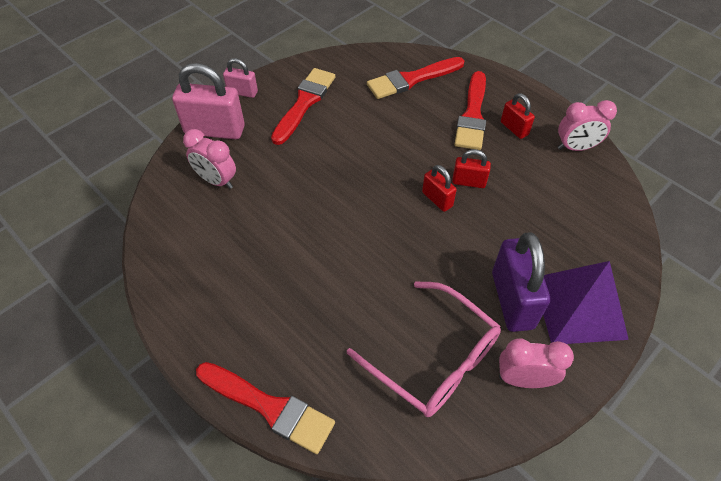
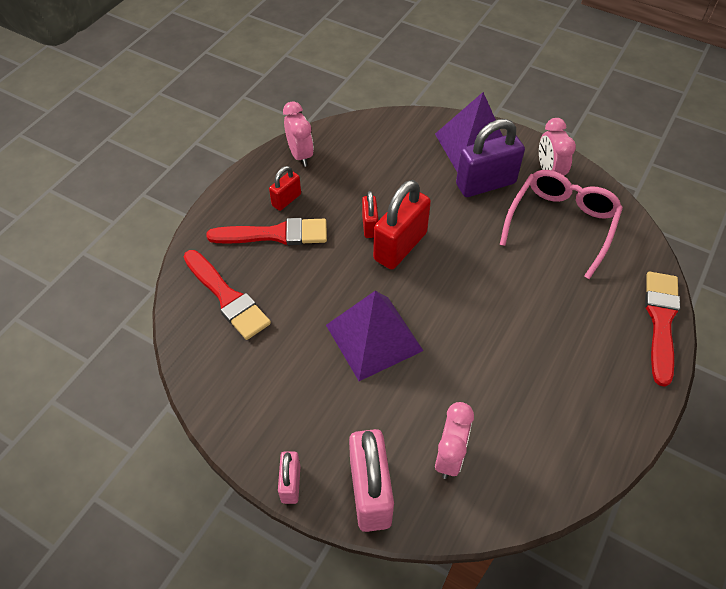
camera: 105 degrees left, 0 degrees up
red brush [271,68,335,145] -> none
red padlock [422,165,457,212] -> red padlock [373,180,431,269], size x1.88
none -> purple pyramid [326,291,423,381]

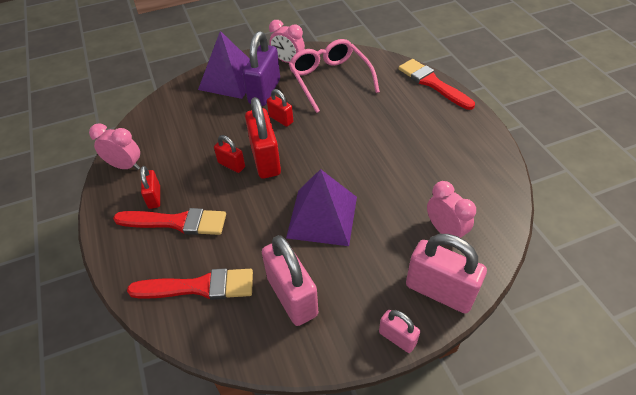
camera: 50 degrees left, 5 degrees down
red brush [206,218,327,245] -> red brush turned 60 degrees clockwise [113,208,226,235]
none -> pink padlock [262,235,318,326]
none -> red padlock [267,89,293,127]

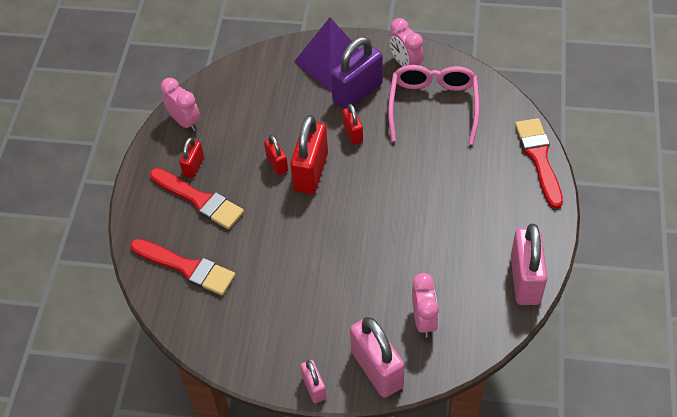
camera: 30 degrees right, 5 degrees up
pink padlock [262,235,318,326] -> pink padlock moved to [511,224,547,305]
purple pyramid [286,169,357,246] -> none

